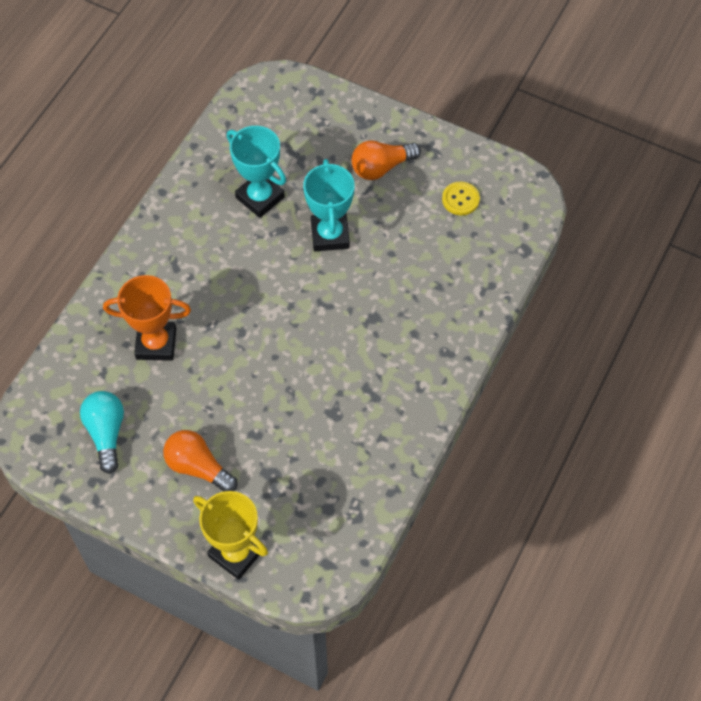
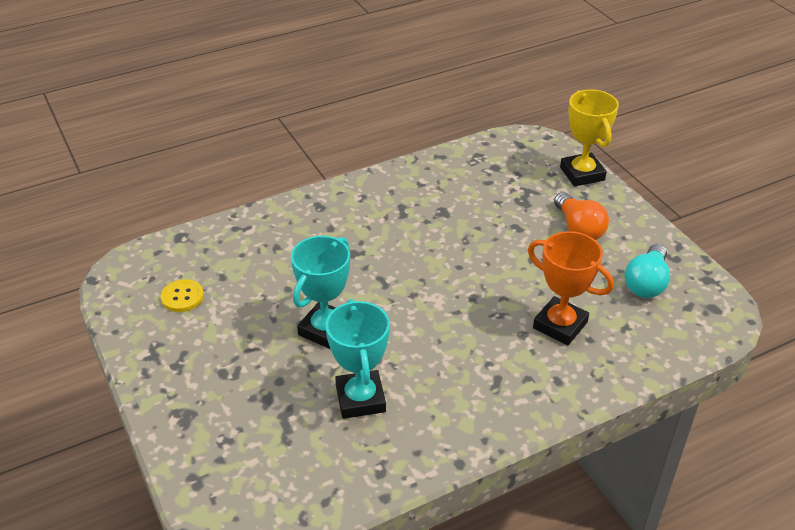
camera: 145 degrees left, 20 degrees down
orange light bulb [351,140,421,180] -> none

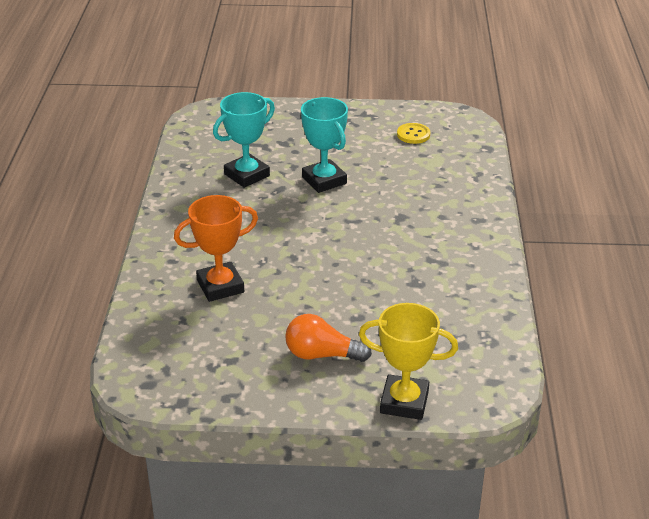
camera: 120 degrees right, 5 degrees down
turquoise trophy [326,299,390,419] -> turquoise trophy turned 60 degrees counterclockwise [213,92,275,188]
turquoise light bulb [624,244,670,298] -> none

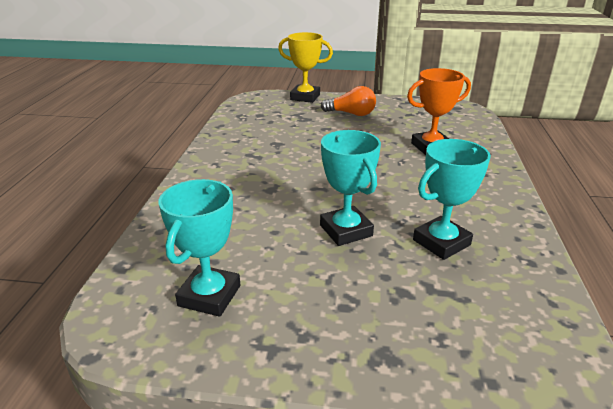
camera: 175 degrees left, 5 degrees down
yellow button [397,123,430,144] -> turquoise trophy [159,179,240,317]

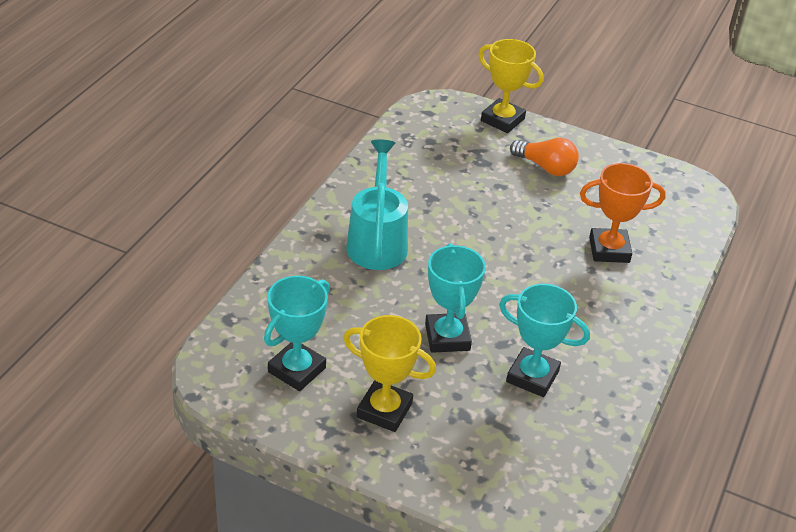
camera: 15 degrees right, 10 degrees up
turquoise trophy [413,139,491,260] -> turquoise trophy turned 45 degrees clockwise [499,284,590,397]
none -> yellow trophy [343,315,436,432]
none -> turquoise watering can [346,140,408,270]

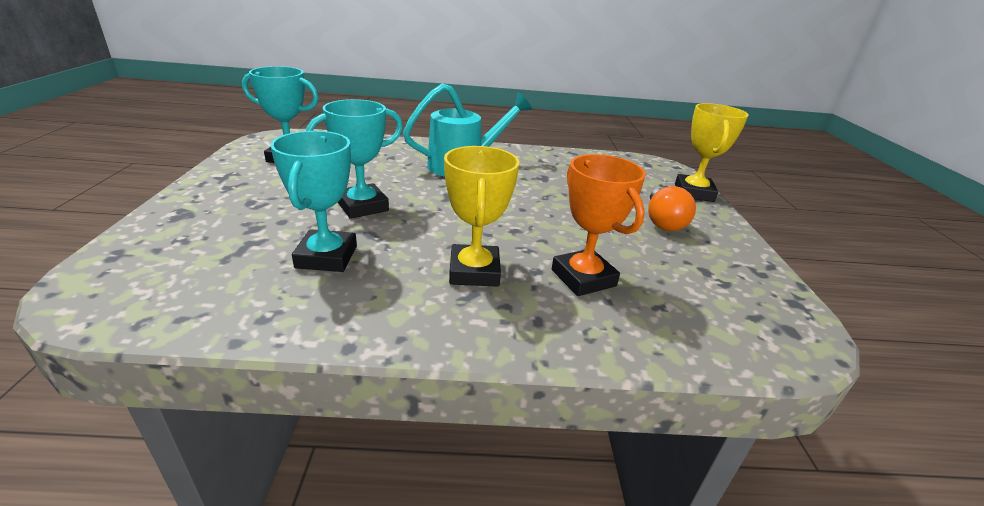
camera: 65 degrees right, 10 degrees down
yellow trophy [343,315,436,432] -> yellow trophy moved to [444,146,519,287]

